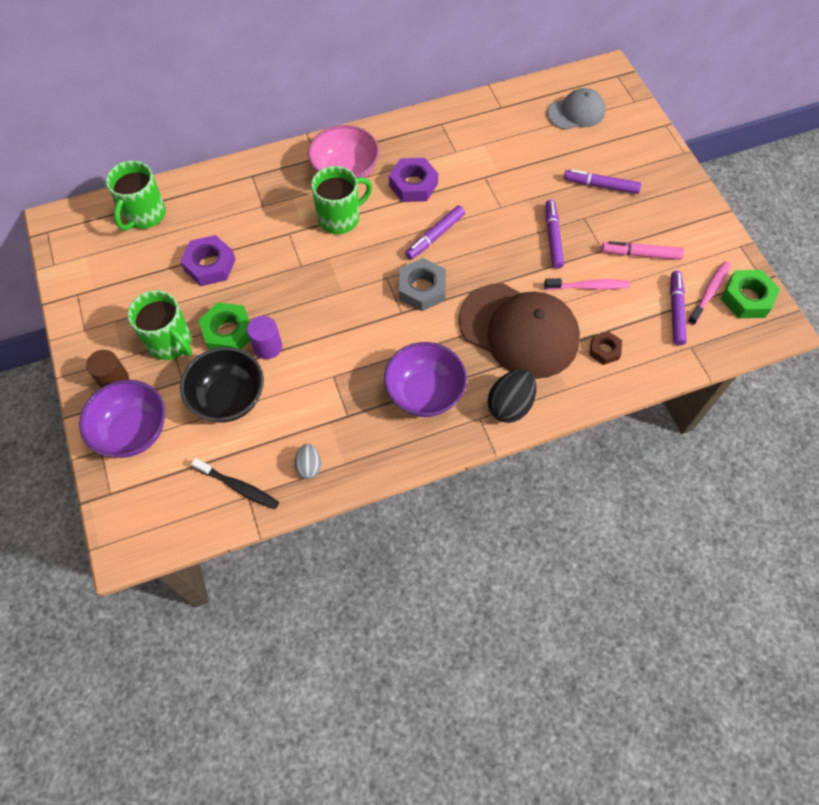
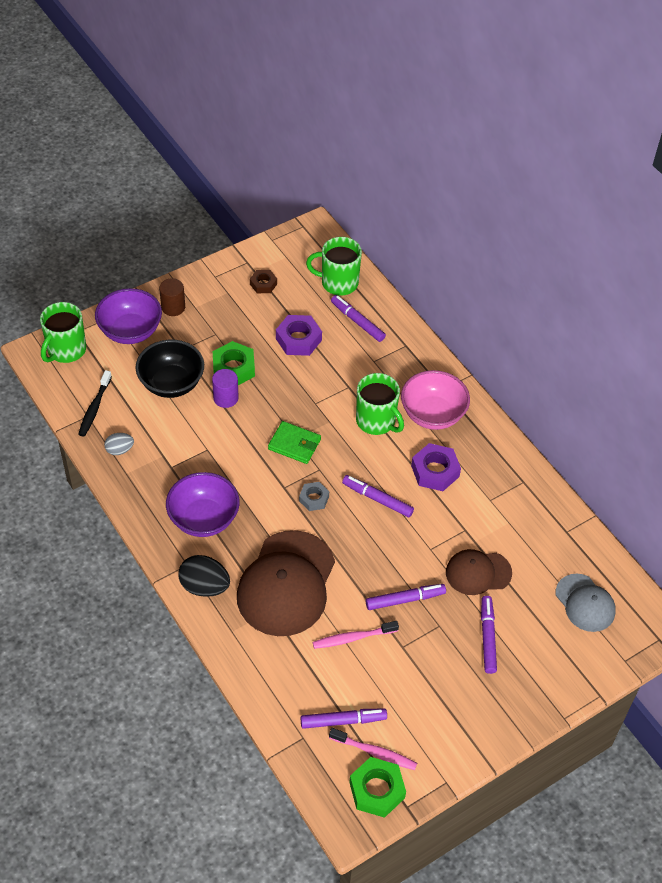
camera: 75 degrees right, 10 degrees down
green mug [128,290,192,360] -> green mug moved to [40,302,86,363]
grey nut [399,258,446,311] -> grey nut [299,482,329,511], size x0.61
pink toothbrush [544,278,630,290] -> pink toothbrush turned 90 degrees clockwise [313,621,399,649]
brown nut [590,331,622,365] -> brown nut moved to [250,270,277,293]
pink marker [601,241,684,260] -> none
none -> green wallet [268,421,321,464]
none -> purple marker [331,295,386,342]
none -> brown cap [446,549,512,595]

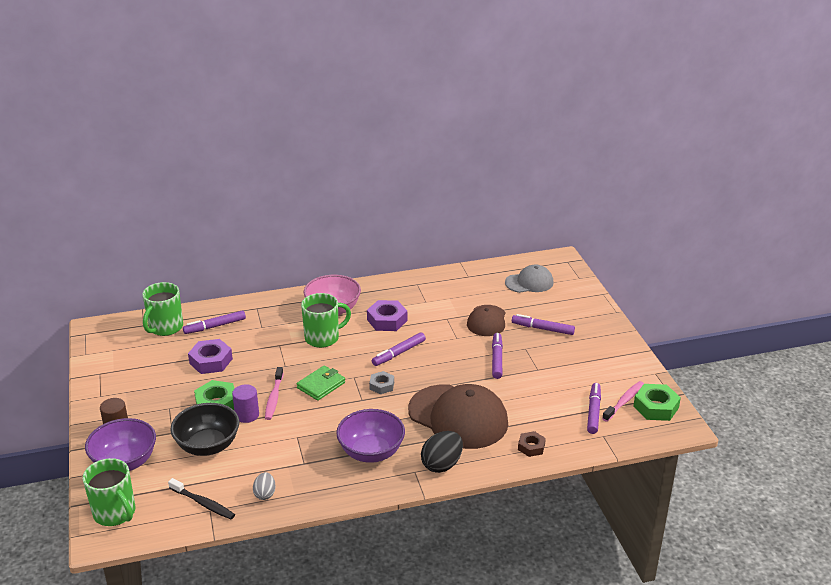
camera: 70 degrees left, 20 degrees down
brown nut [250,270,277,293] -> brown nut moved to [518,431,546,457]
pink toothbrush [313,621,399,649] -> pink toothbrush moved to [265,367,283,420]

